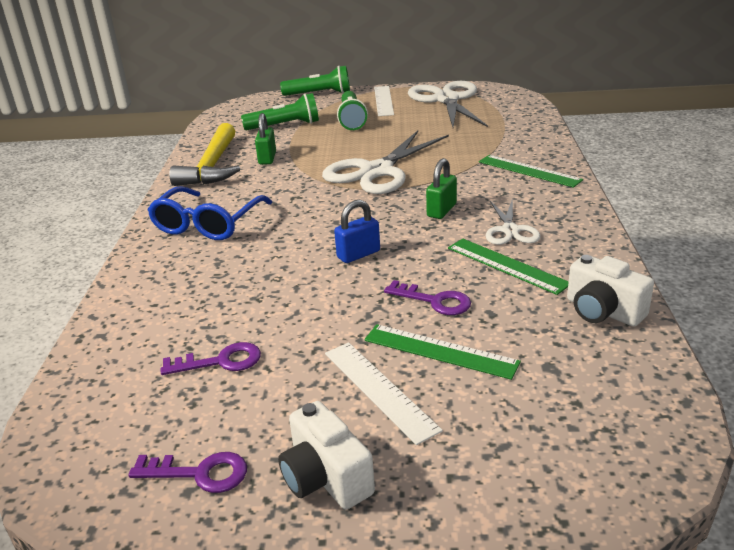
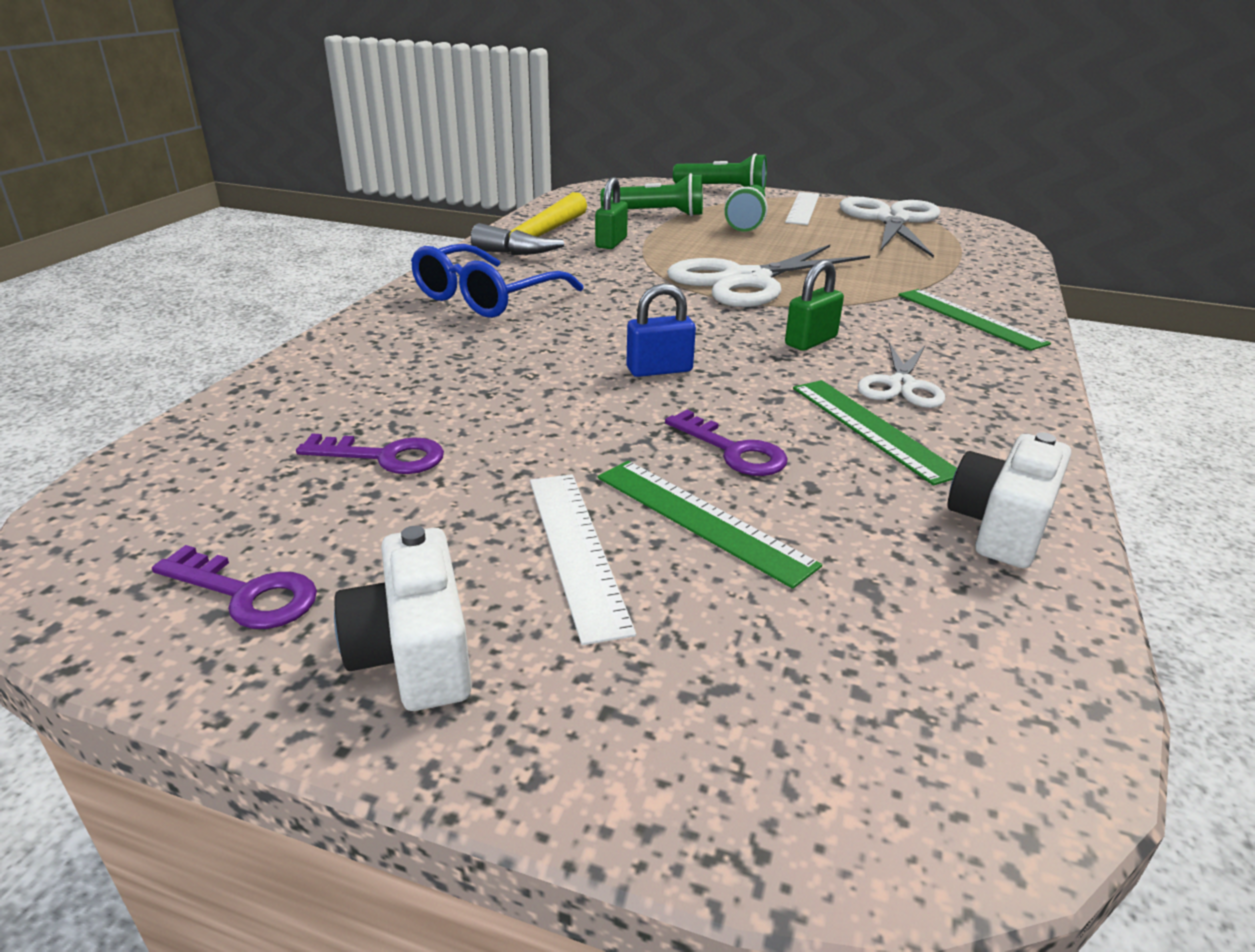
camera: 15 degrees right, 0 degrees up
white camera [567,255,654,326] -> white camera turned 60 degrees clockwise [947,432,1071,568]

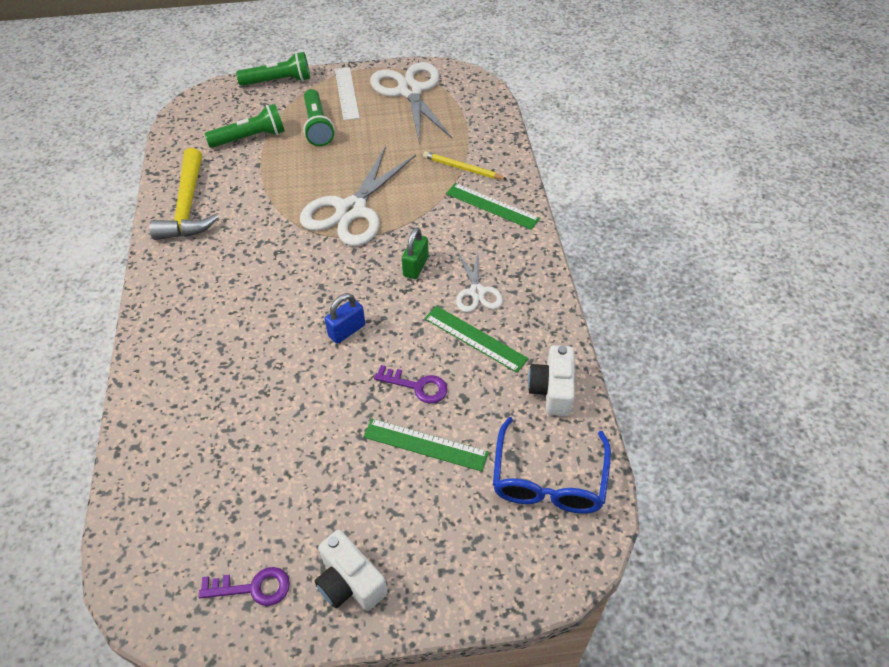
camera: 25 degrees left, 20 degrees up
purple key [296,434,444,474] -> none
blue glasses [411,244,584,318] -> blue glasses moved to [493,417,611,514]
white ruler [530,474,636,645] -> none
green padlock [595,177,628,249] -> none
none -> yellow pencil [423,152,506,180]

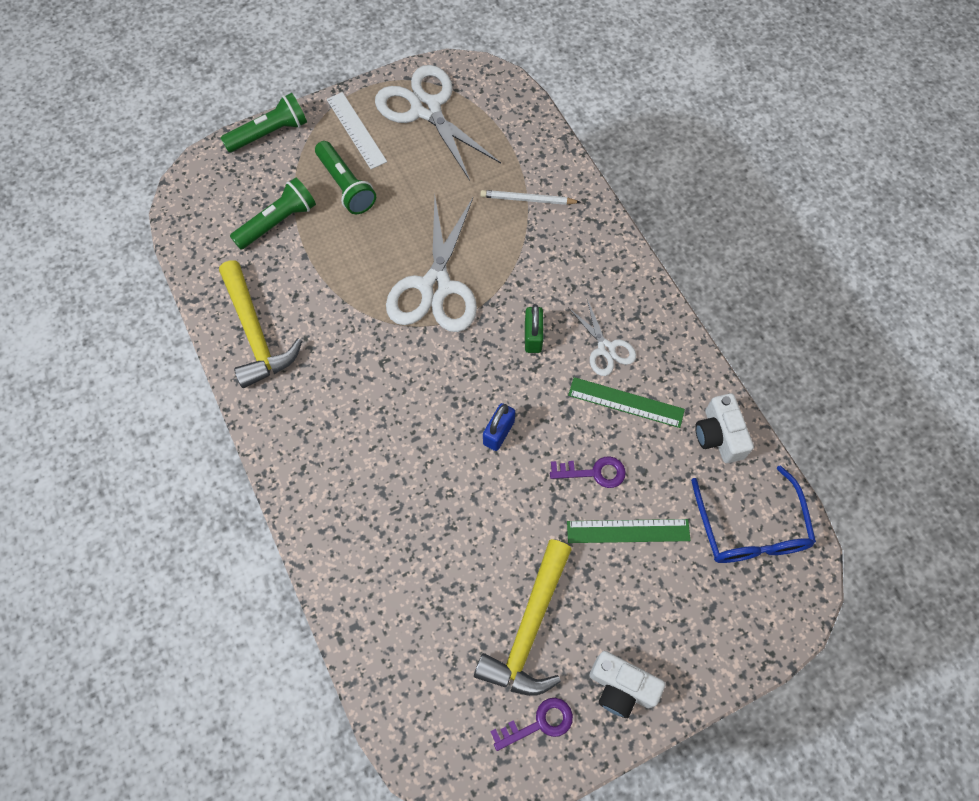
camera: 20 degrees left, 15 degrees up
yellow pencil [423,152,506,180] -> white pencil [480,190,581,205]
green ruler [446,183,540,230] -> none
none -> yellow hammer [474,539,572,696]

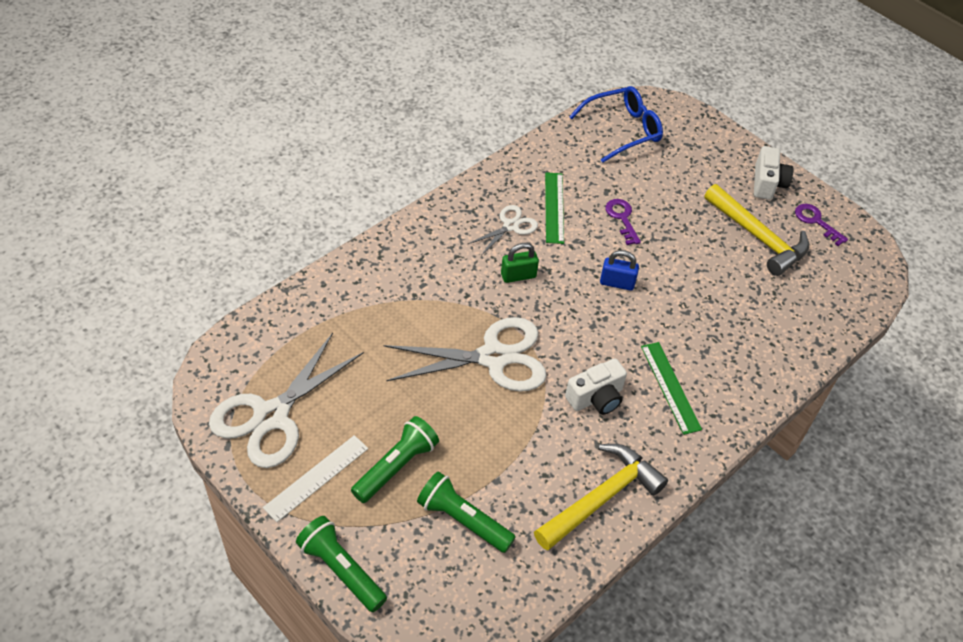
camera: 110 degrees left, 15 degrees down
yellow hammer [474,539,572,696] -> yellow hammer turned 45 degrees clockwise [704,184,809,276]
white pencil [480,190,581,205] -> none
green ruler [567,519,690,543] -> green ruler moved to [641,342,702,435]
white camera [695,393,754,463] -> white camera moved to [565,358,627,415]

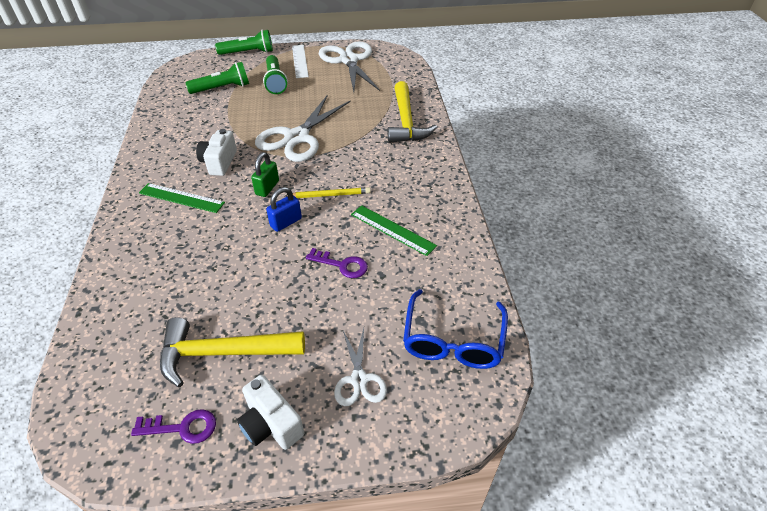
camera: 130 degrees right, 5 degrees down
white scissors [468,205,538,256] -> white scissors moved to [334,328,387,406]
green padlock [501,243,539,283] -> green padlock moved to [251,152,279,197]
yellow hammer [534,444,668,551] -> yellow hammer moved to [388,81,437,143]
none -> yellow pencil [285,187,371,198]

